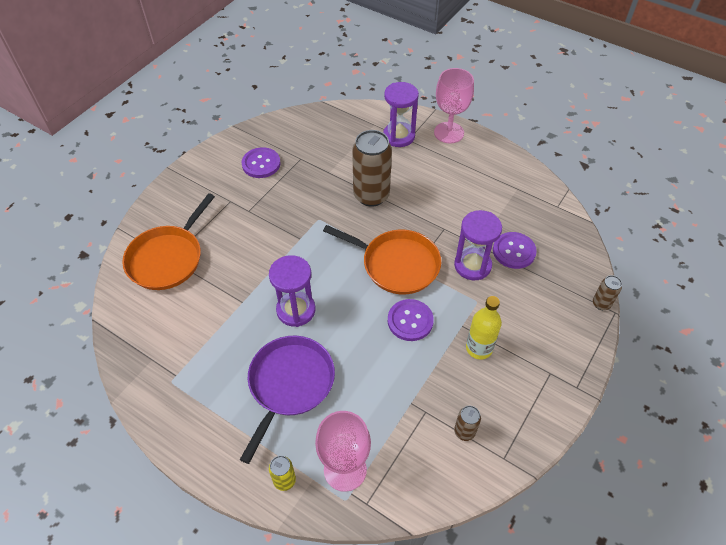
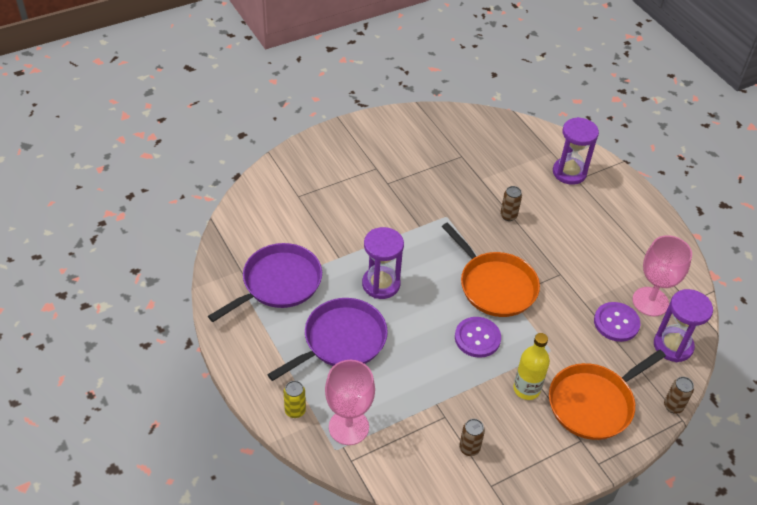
camera: 25 degrees right, 5 degrees down
orange pan [122,193,215,290] -> orange pan moved to [549,350,666,440]
purple button [241,147,281,178] -> none
brown can [352,130,392,207] -> brown can [500,186,522,221], size x0.47
pink goblet [434,68,474,144] -> pink goblet moved to [633,235,692,316]
purple hourglass [454,210,502,280] -> purple hourglass moved to [654,289,713,362]
none -> purple pan [208,243,322,322]

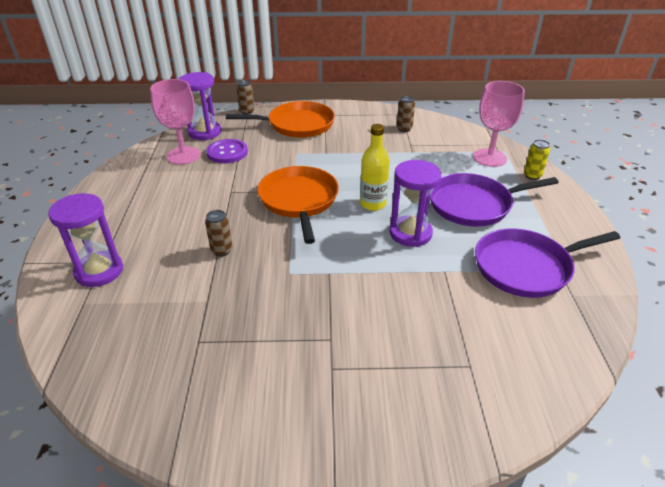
camera: 150 degrees left, 10 degrees down
purple button [455,317,501,358] -> none
yellow bottle [513,333,550,400] -> yellow bottle moved to [360,124,390,211]

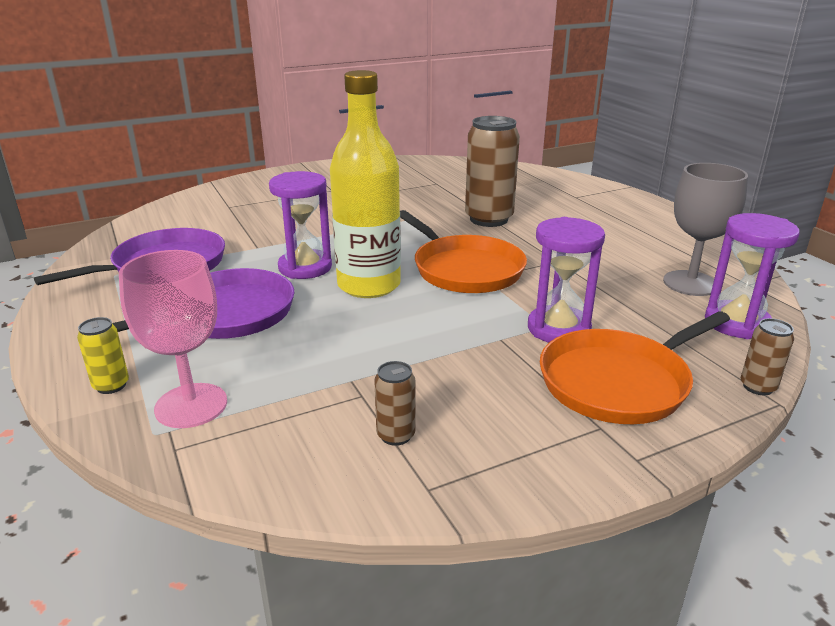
camera: 155 degrees right, 10 degrees down
purple hourglass [48,193,123,287] -> purple hourglass moved to [528,217,605,343]
pink goblet [150,79,201,165] -> grey goblet [663,163,748,296]
brown can [205,210,232,256] -> brown can [465,116,520,227], size x2.14
purple button [206,139,248,163] -> none
yellow bottle [360,124,390,211] -> yellow bottle [330,70,401,298], size x1.69

